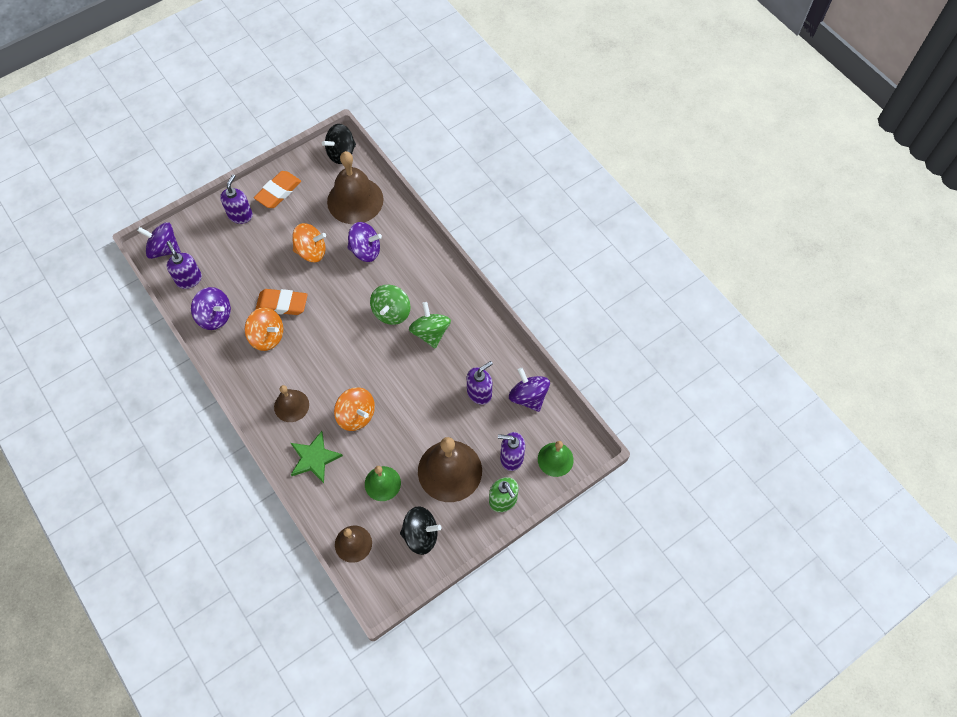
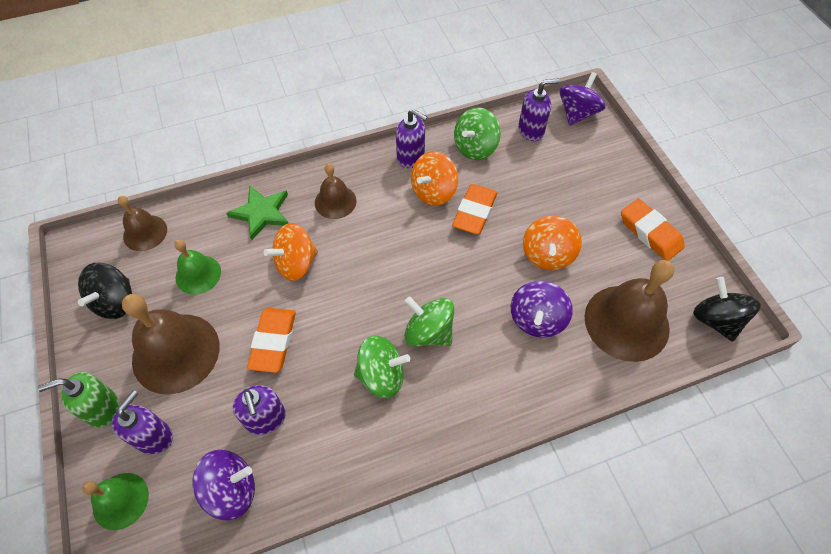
camera: 105 degrees right, 5 degrees down
purple spinning top [191,287,231,330] -> green spinning top [454,107,501,160]
purple soap dispenser [220,174,253,224] -> purple soap dispenser moved to [396,109,427,168]
none -> orange eraser [247,308,296,373]

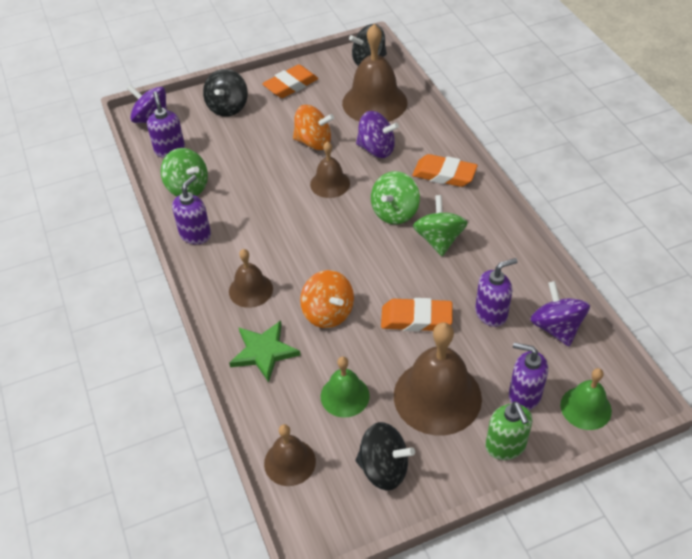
camera: 90 degrees left, 10 degrees down
orange spinning top [411,151,458,206] -> none
orange eraser [452,184,497,235] -> orange eraser moved to [412,154,478,187]
none -> black spinning top [203,69,248,117]
none -> brown bell [310,141,350,198]

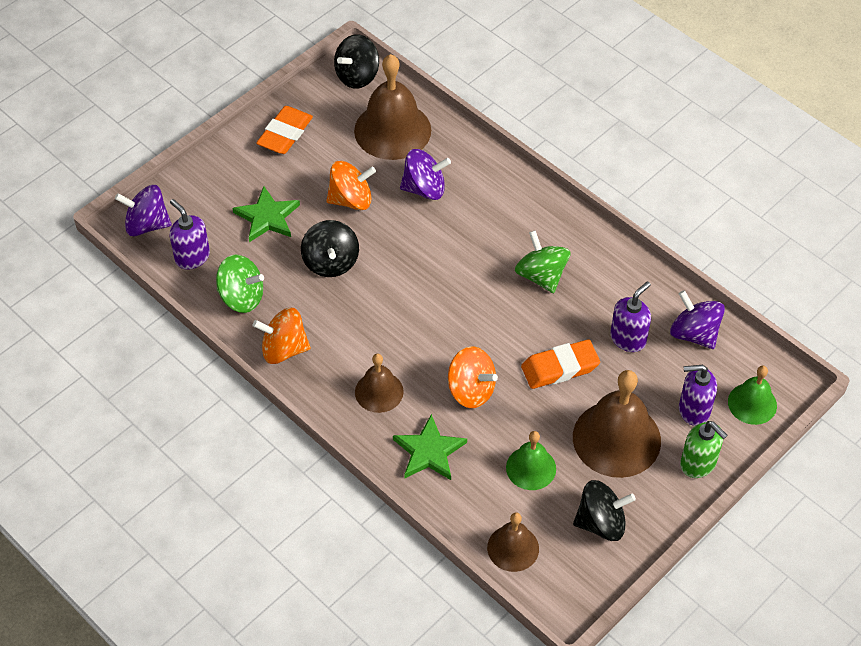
camera: 25 degrees left, 5 degrees up
purple soap dispenser [172,175,211,244] -> orange spinning top [253,308,311,364]
black spinning top [203,69,248,117] -> black spinning top moved to [301,220,359,277]
brown bell [310,141,350,198] -> none
green spinning top [371,171,420,224] -> none
orange eraser [412,154,478,187] -> none
none -> green star [232,186,300,242]

